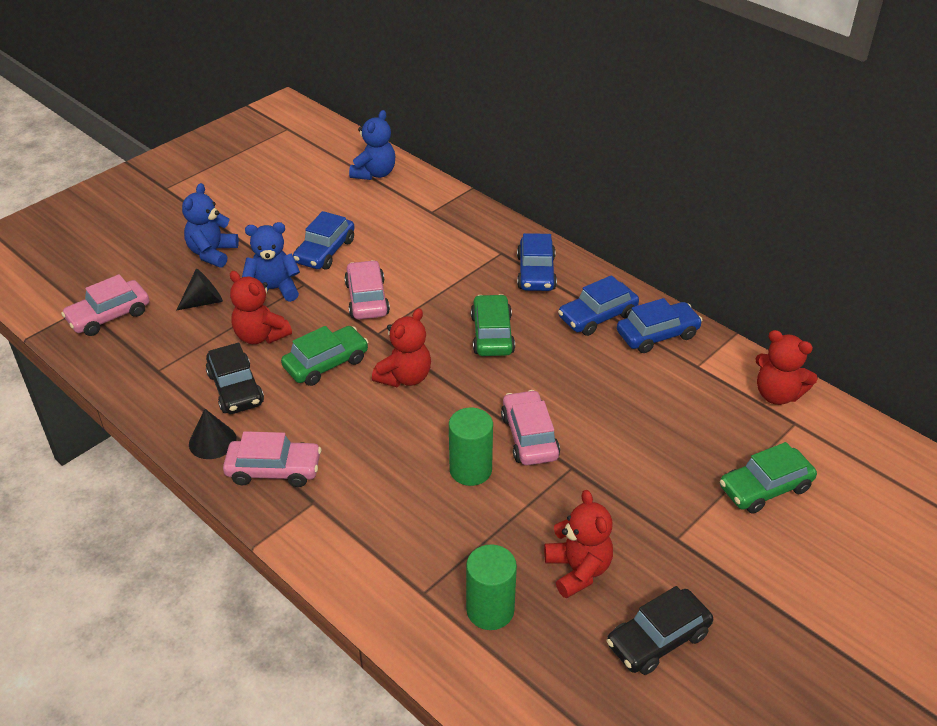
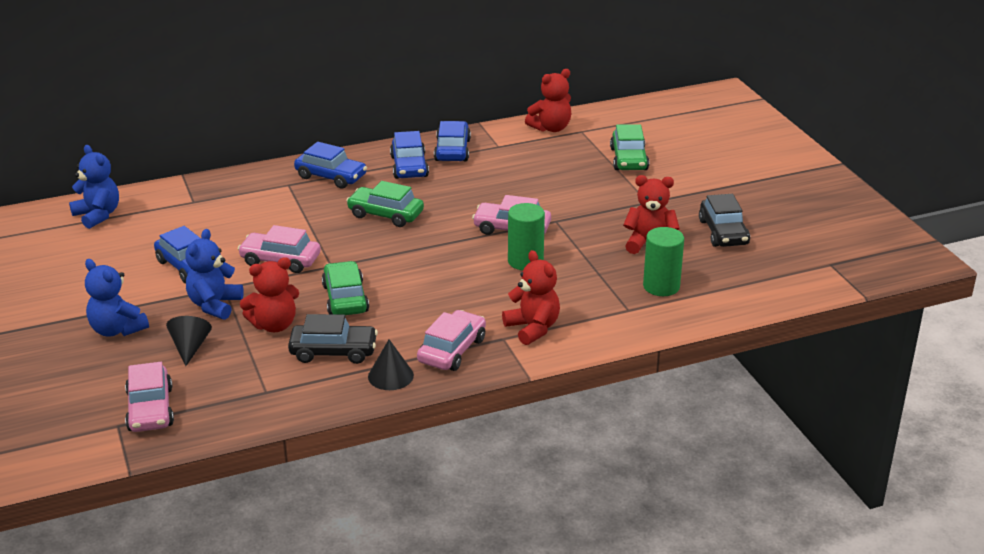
camera: 65 degrees left, 10 degrees down
red teddy bear [372,308,431,387] -> red teddy bear moved to [502,250,560,345]

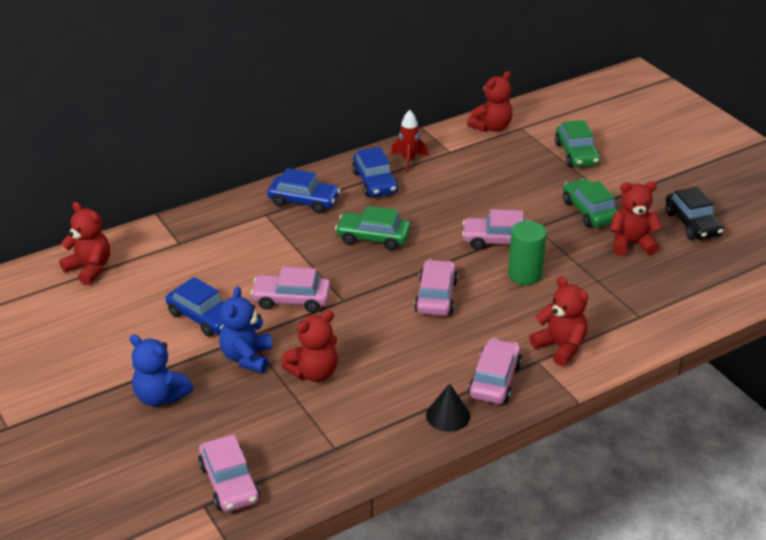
camera: 10 degrees left, 5 degrees up
blue teddy bear [69,145,119,229] -> red teddy bear [59,202,110,285]
black cone [166,316,212,366] -> none
black car [288,314,378,364] -> none
green car [322,261,369,315] -> green car moved to [563,179,618,228]
blue car [434,121,471,161] -> red rocket [391,110,428,173]
green cylinder [643,227,684,296] -> none
none -> pink car [414,259,458,316]

